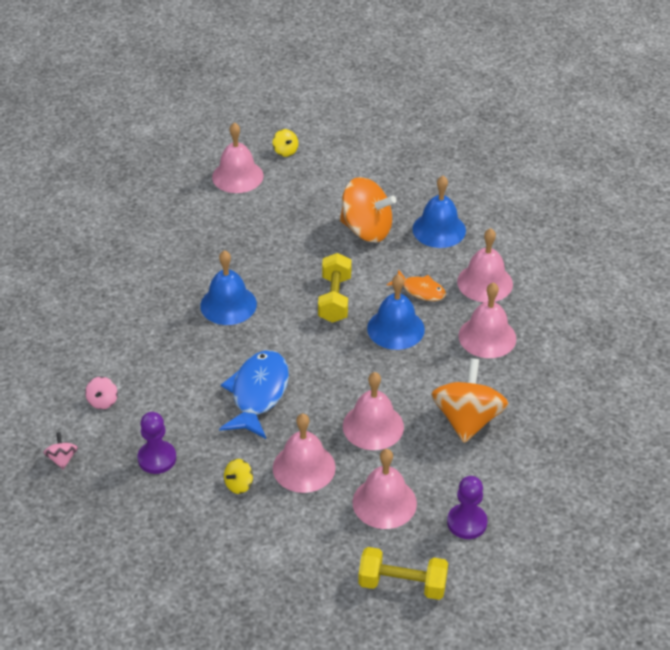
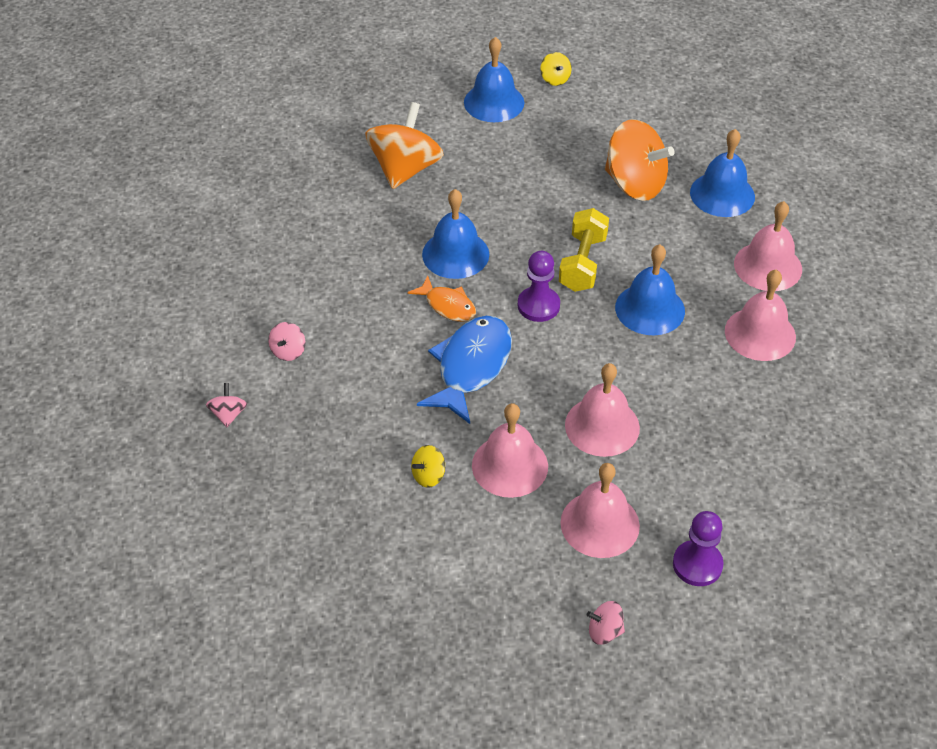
camera: 10 degrees right, 5 degrees up
purple pawn [138,412,176,474] -> purple pawn moved to [518,251,560,322]
pink bell [212,122,264,193] -> blue bell [464,37,524,122]
yellow dumbbell [358,547,448,600] -> pink spinning top [587,601,625,645]
orange fish [387,270,446,301] -> orange fish moved to [407,275,476,322]
orange spinning top [431,358,509,443] -> orange spinning top moved to [365,102,444,189]

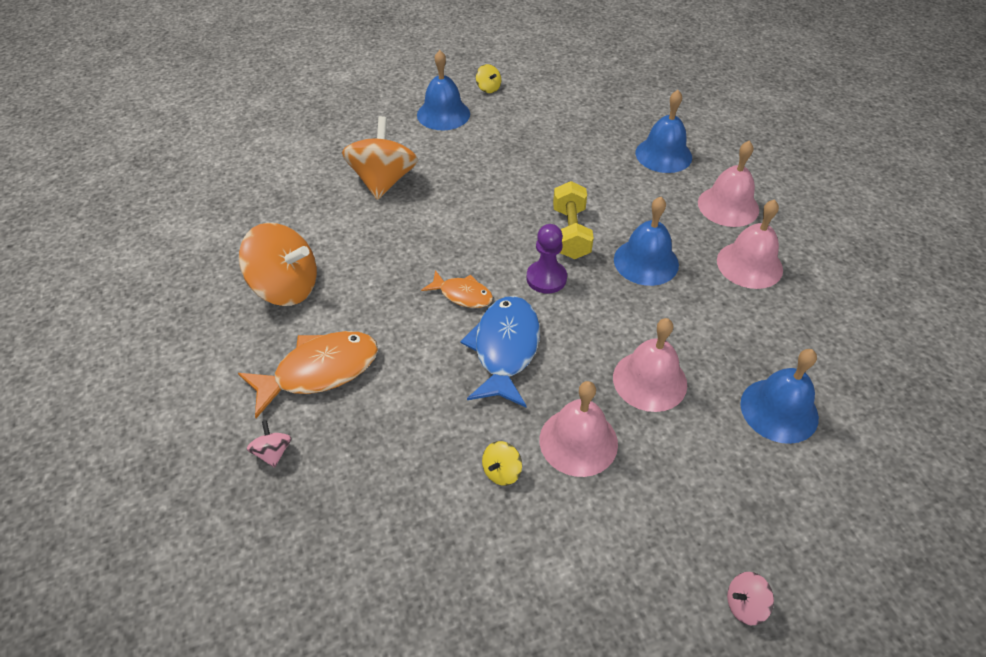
camera: 15 degrees left, 0 degrees up
pink spinning top [268,322,305,361] -> orange fish [238,331,378,418]
blue bell [422,189,489,279] -> blue bell moved to [740,349,819,444]
pink bell [560,463,640,558] -> none
orange spinning top [605,119,674,201] -> orange spinning top moved to [239,223,317,306]
purple pawn [673,511,724,586] -> none

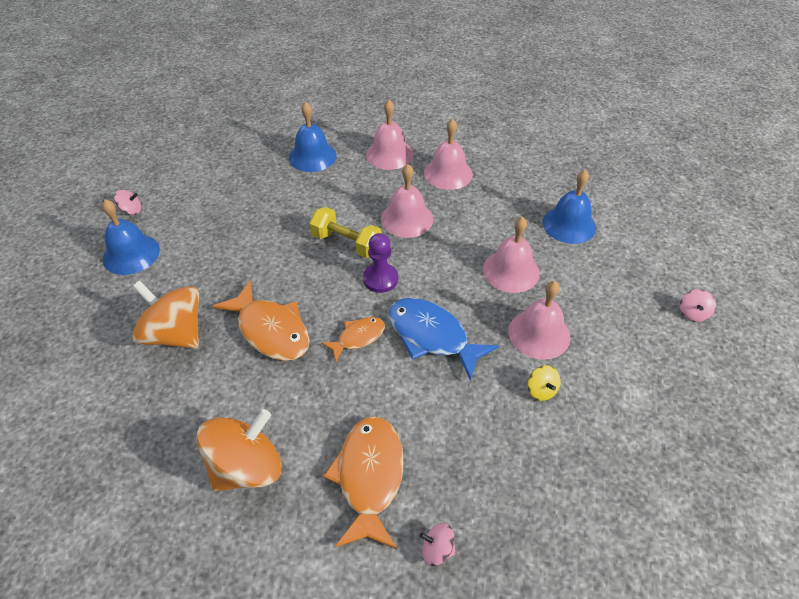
camera: 60 degrees left, 0 degrees up
yellow spinning top [476,64,501,93] -> pink spinning top [114,190,141,215]
blue bell [614,197,679,286] -> pink bell [381,164,433,238]
none -> orange fish [213,281,310,361]

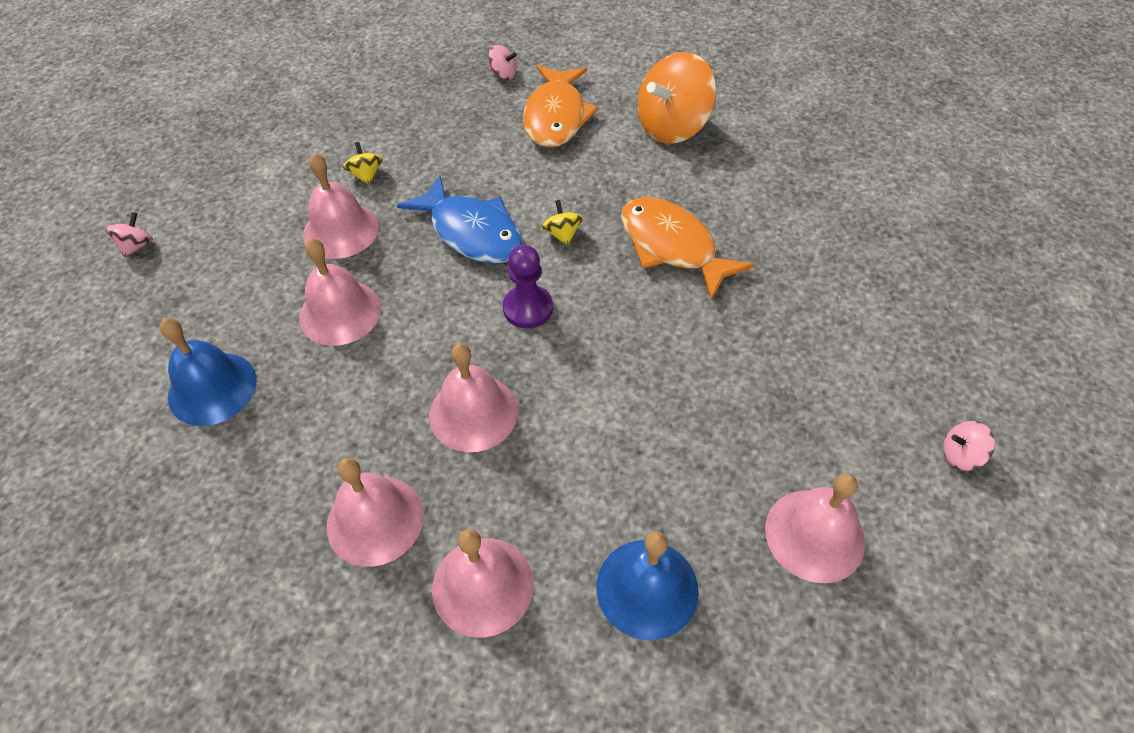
camera: 175 degrees left, 5 degrees up
blue bell [102,199,160,275] -> none
orange spinning top [132,280,199,348] -> none
yellow dumbbell [309,207,382,258] -> none
orange fish [321,317,385,362] -> yellow spinning top [542,200,583,246]
none -> pink bell [765,473,866,583]

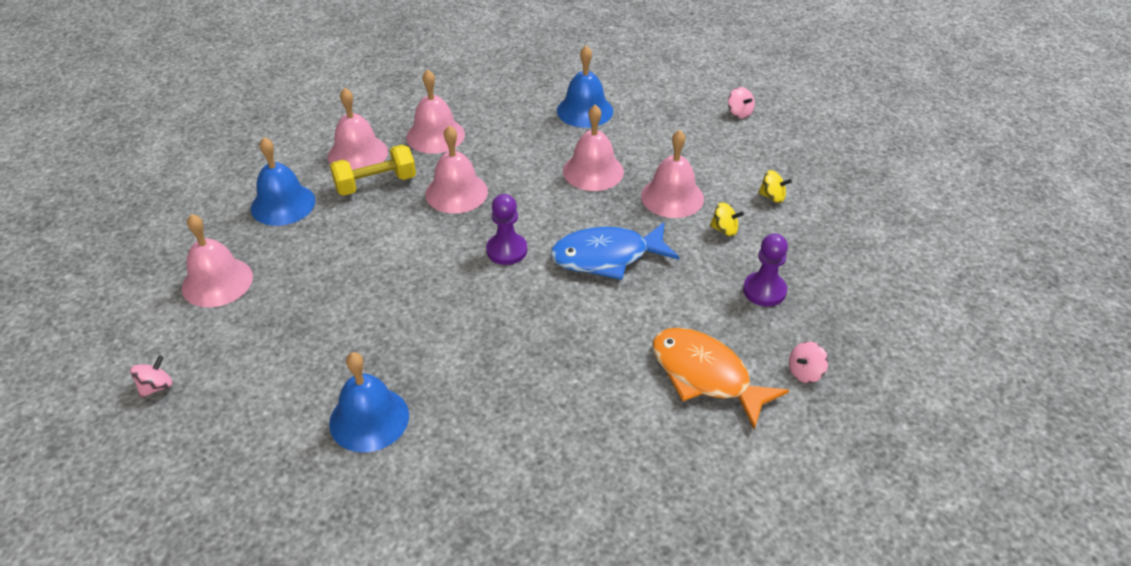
camera: 125 degrees right, 10 degrees down
yellow spinning top [542,200,583,246] -> yellow spinning top moved to [758,170,792,203]
orange fish [621,197,754,301] -> none
orange spinning top [637,52,716,144] -> none
none -> blue bell [329,352,409,453]
none -> yellow dumbbell [330,145,416,196]
none -> purple pawn [743,234,788,307]

